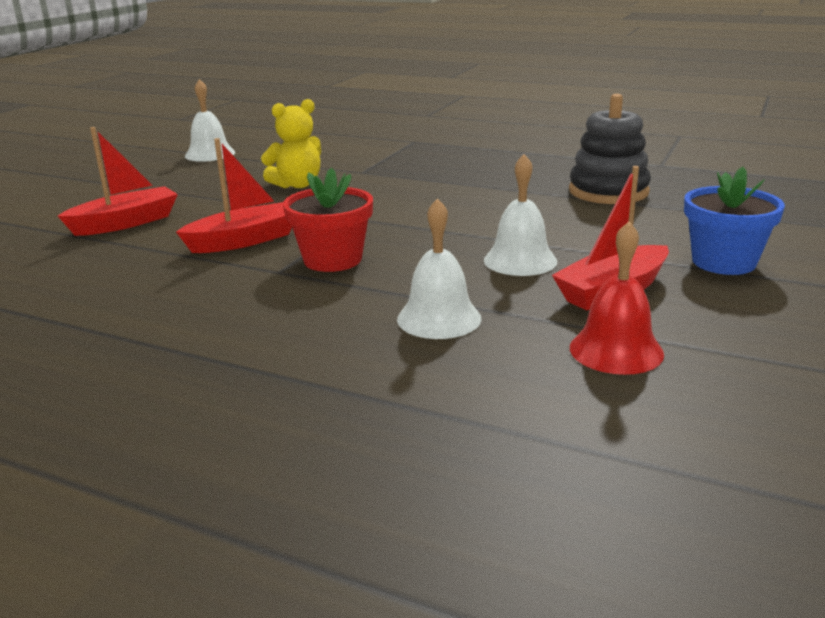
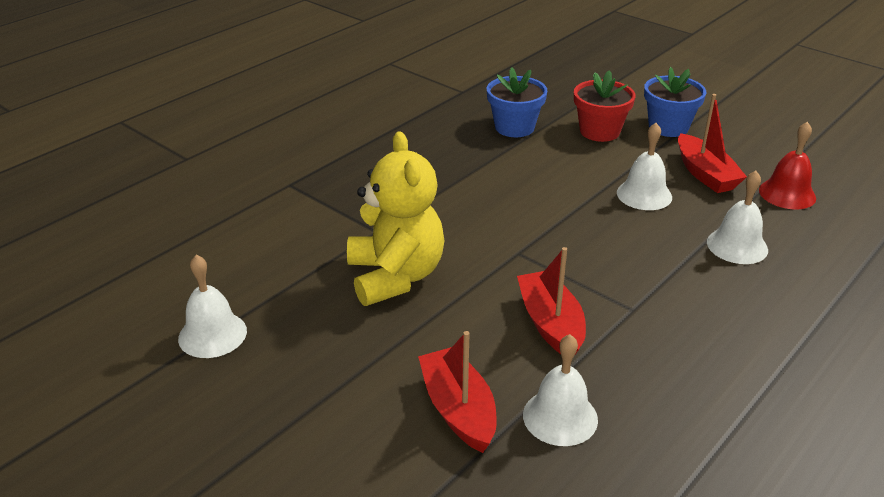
camera: 75 degrees left, 10 degrees up
yellow teddy bear [261,99,321,188] -> yellow teddy bear [347,131,444,306], size x1.58
red flower pot [283,168,373,272] -> red flower pot moved to [574,70,636,142]
black stacking toy [569,94,651,204] -> blue flower pot [487,67,547,137]
none -> white bell [523,334,598,446]

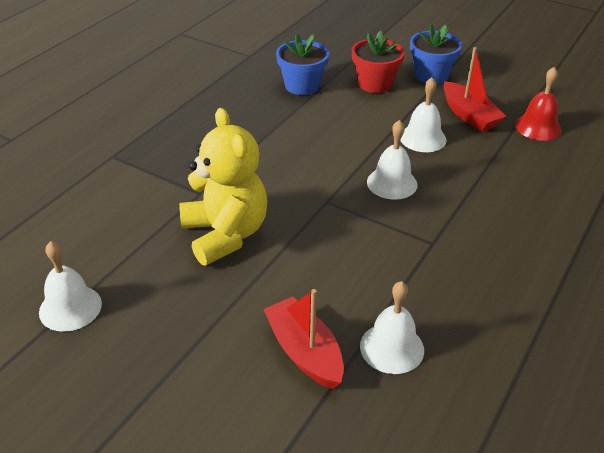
camera: 10 degrees left, 5 degrees up
red boat [517,247,586,356] -> none
white bell [707,171,768,264] -> white bell moved to [367,120,417,200]

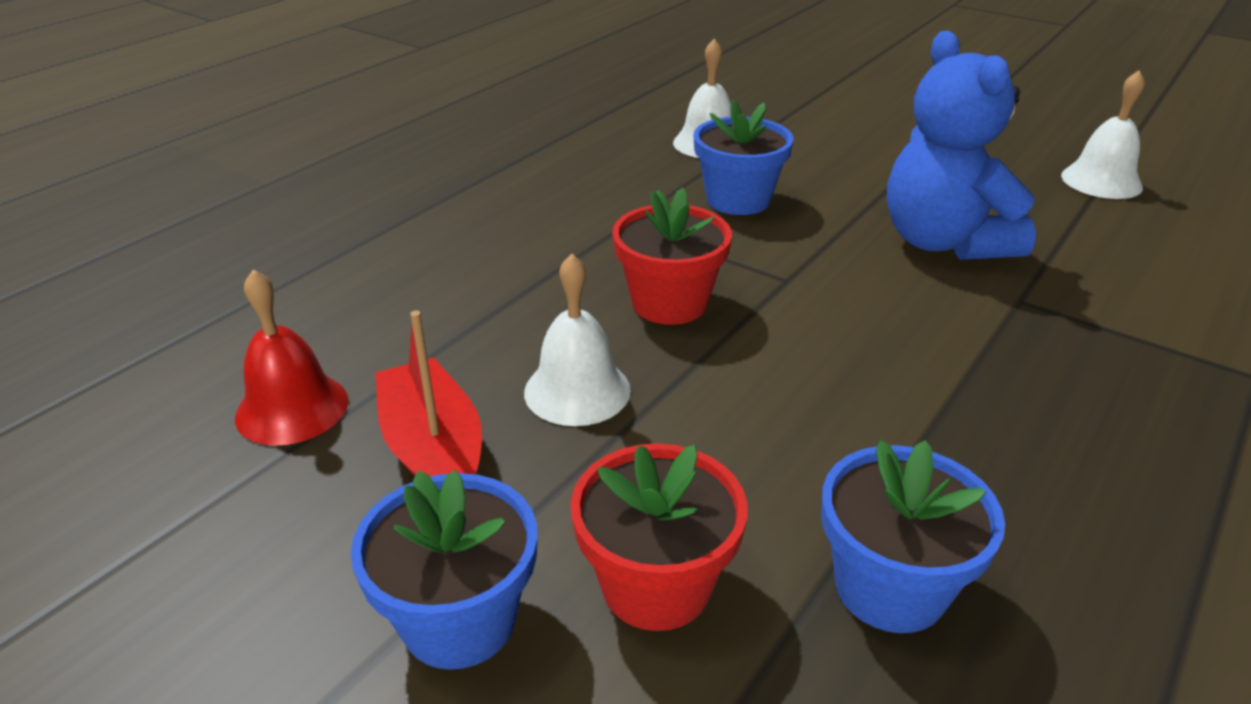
camera: 175 degrees left, 5 degrees down
yellow teddy bear [179,108,267,265] -> blue teddy bear [887,31,1036,260]
red boat [263,289,344,389] -> none
white bell [367,120,417,200] -> red flower pot [612,187,732,325]
none -> blue flower pot [694,99,793,215]

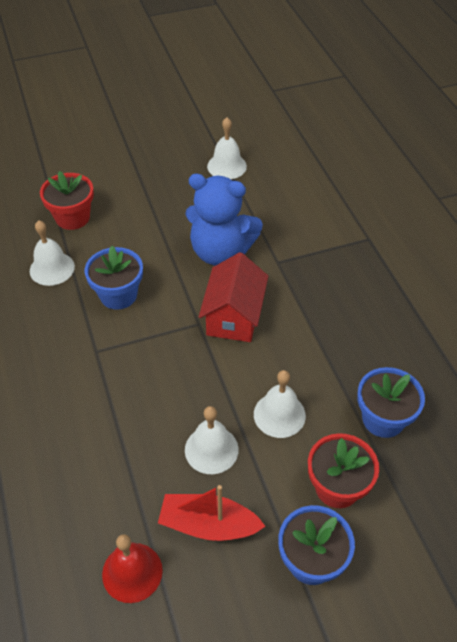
camera: 55 degrees left, 15 degrees up
red flower pot [612,187,732,325] -> red flower pot moved to [40,171,94,230]
none -> red house [199,252,268,342]
none -> white bell [254,370,306,438]

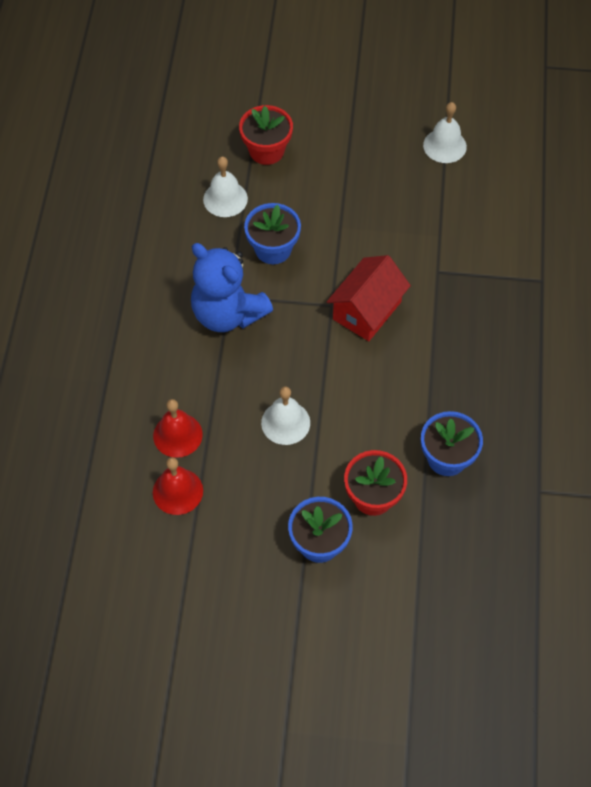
camera: 25 degrees right, 10 degrees up
red boat [158,485,266,541] -> none
blue teddy bear [185,174,263,266] -> blue teddy bear moved to [191,243,273,332]
white bell [254,370,306,438] -> none
none -> red bell [153,399,203,458]

